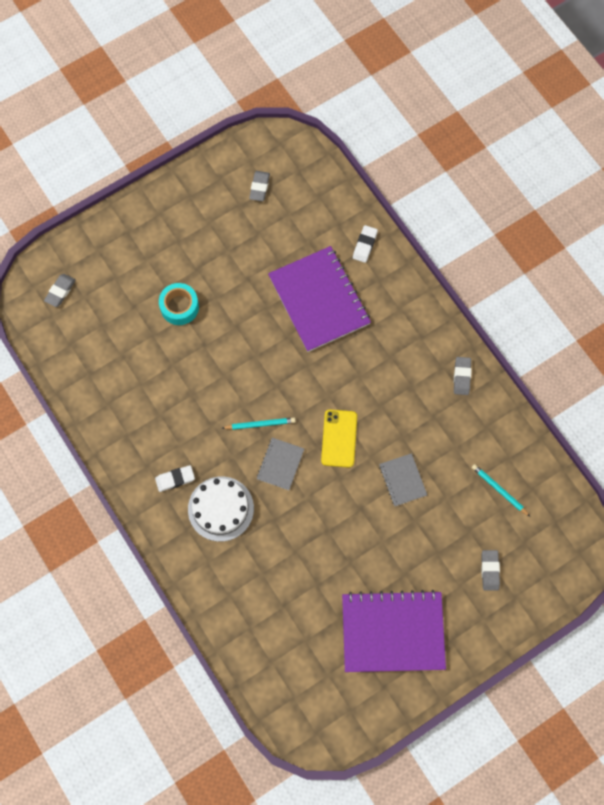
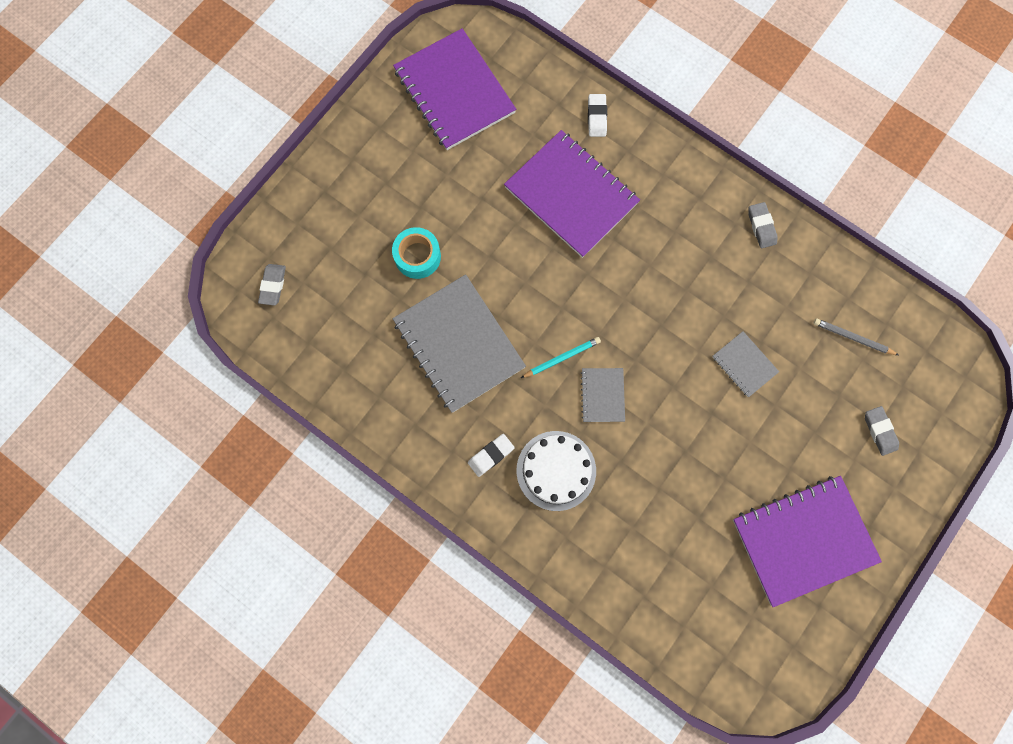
camera: 20 degrees left, 5 degrees up
grey eraser [249,171,270,201] -> purple notebook [393,28,516,150]
yellow phone [321,410,357,468] -> none
turquoise pencil [472,464,530,516] -> grey pencil [814,319,898,355]
none -> grey notebook [393,274,526,413]

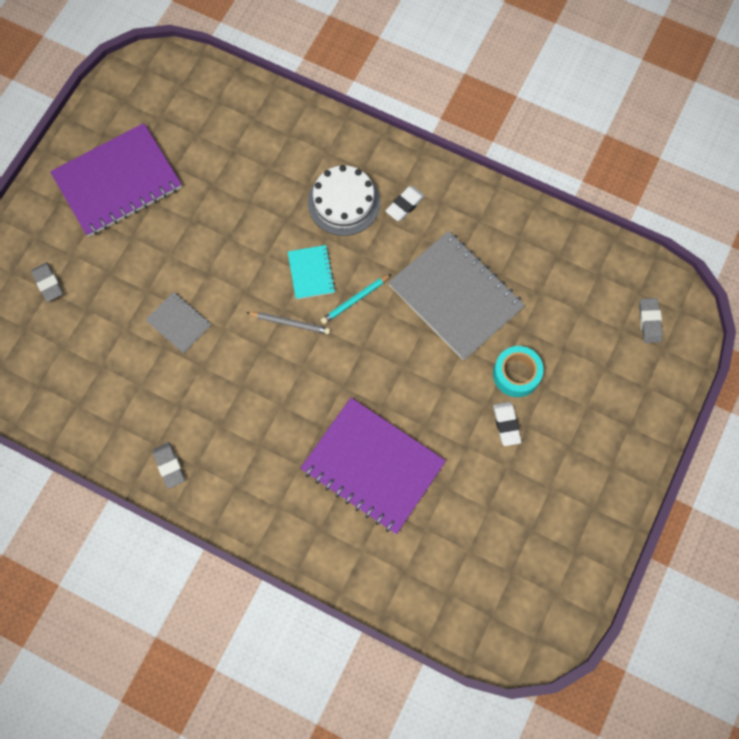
camera: 170 degrees right, 5 degrees down
purple notebook [393,28,516,150] -> none
grey notebook [581,368,625,422] -> turquoise notebook [288,245,336,299]
white eraser [588,94,607,137] -> white eraser moved to [493,402,521,446]
grey pencil [814,319,898,355] -> grey pencil moved to [246,312,331,334]

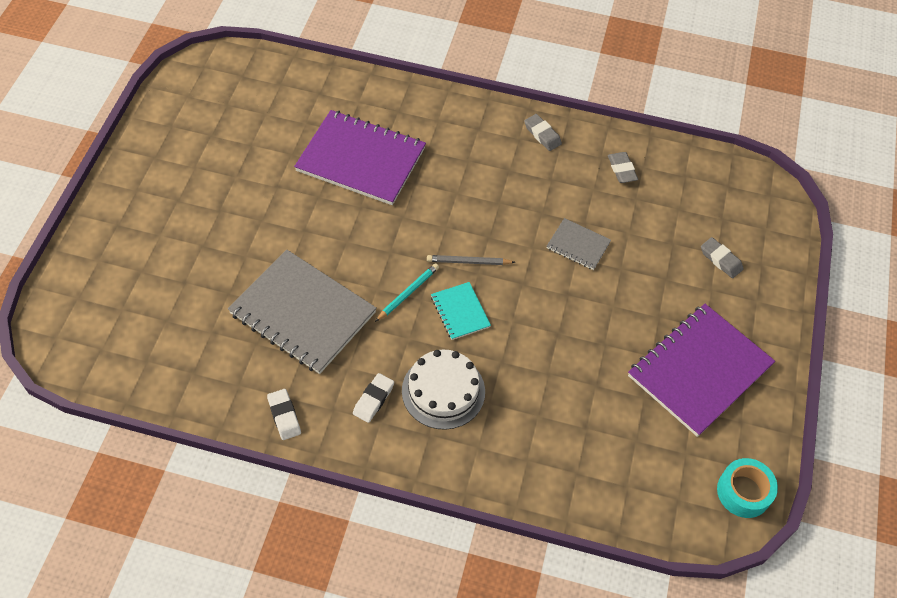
camera: 165 degrees right, 15 degrees down
turquoise tape [493,346,544,397] -> turquoise tape moved to [717,458,778,518]
white eraser [493,402,521,446] -> white eraser moved to [267,389,301,440]
grey eraser [639,298,663,343] -> grey eraser moved to [608,152,638,183]

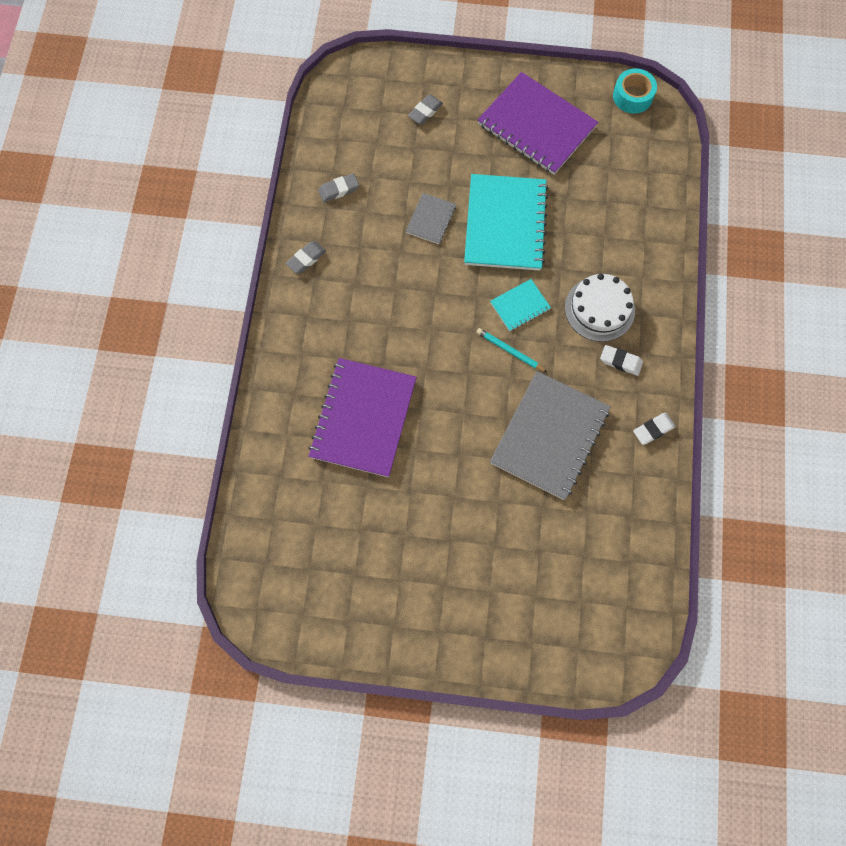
camera: 95 degrees left, 15 degrees up
grey pencil [427,255,515,265] -> none
none -> turquoise notebook [464,174,548,271]

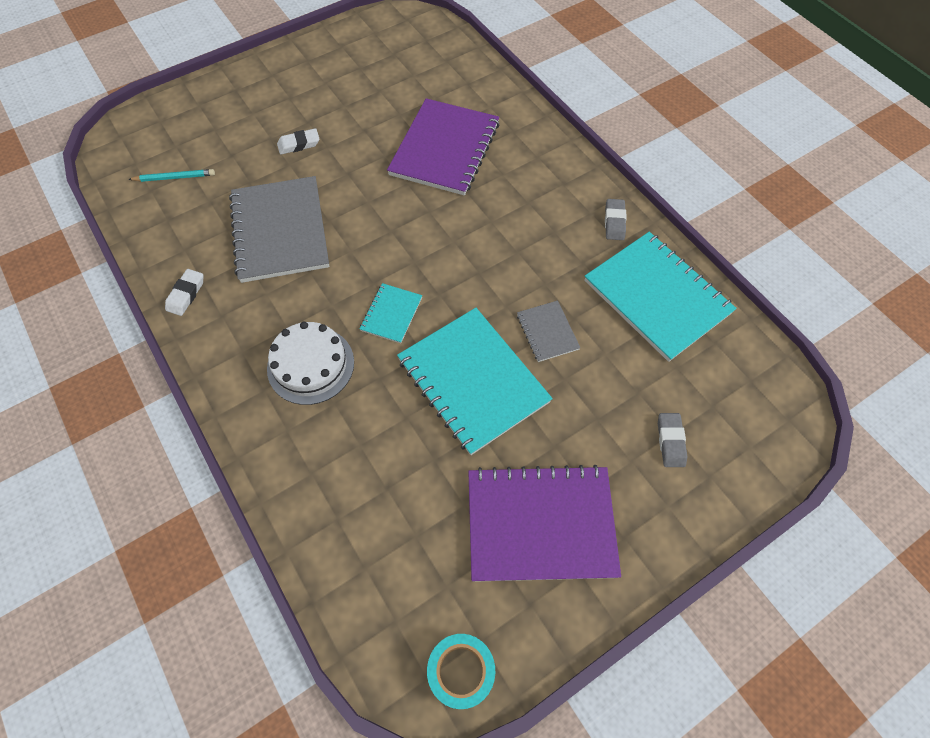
camera: 140 degrees right, 10 degrees down
purple notebook [308,358,417,477] -> purple notebook turned 45 degrees clockwise [387,98,499,195]
grey eraser [318,173,359,202] -> turquoise notebook [584,232,737,362]
turquoise pencil [476,328,547,372] -> turquoise pencil moved to [128,169,215,182]
white eraser [600,345,643,376] -> white eraser moved to [277,128,319,155]

